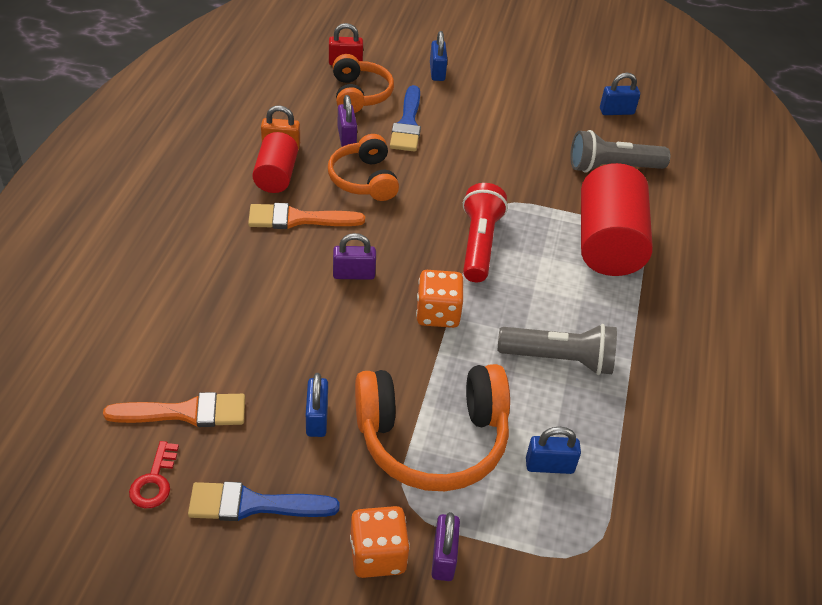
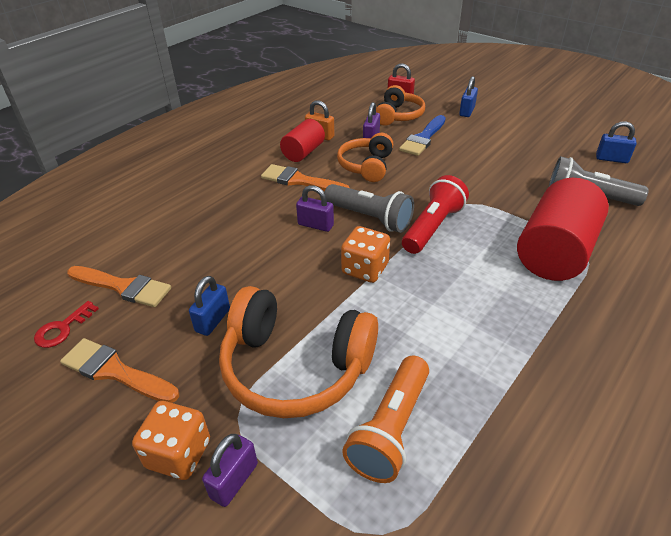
camera: 30 degrees right, 5 degrees down
blue brush [188,482,340,521] -> orange brush [60,338,179,403]
grey flashlight [498,324,617,375] -> grey flashlight moved to [324,184,414,233]
blue padlock [526,427,581,474] -> orange flashlight [342,356,429,483]

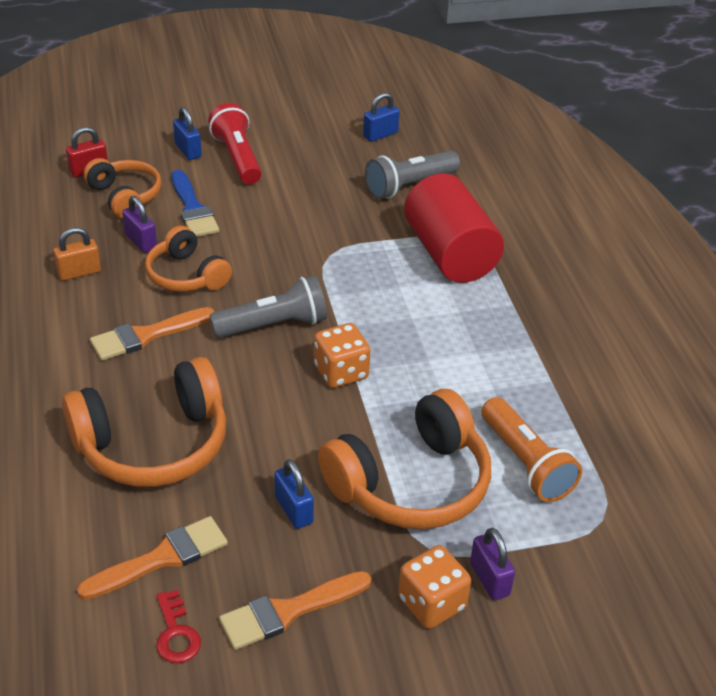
camera: 55 degrees left, 0 degrees up
red cylinder [280,119,325,162] -> none
purple padlock [296,185,334,232] -> none
red flashlight [402,175,469,254] -> red flashlight moved to [208,103,262,184]
none -> orange headphones [62,357,226,487]

